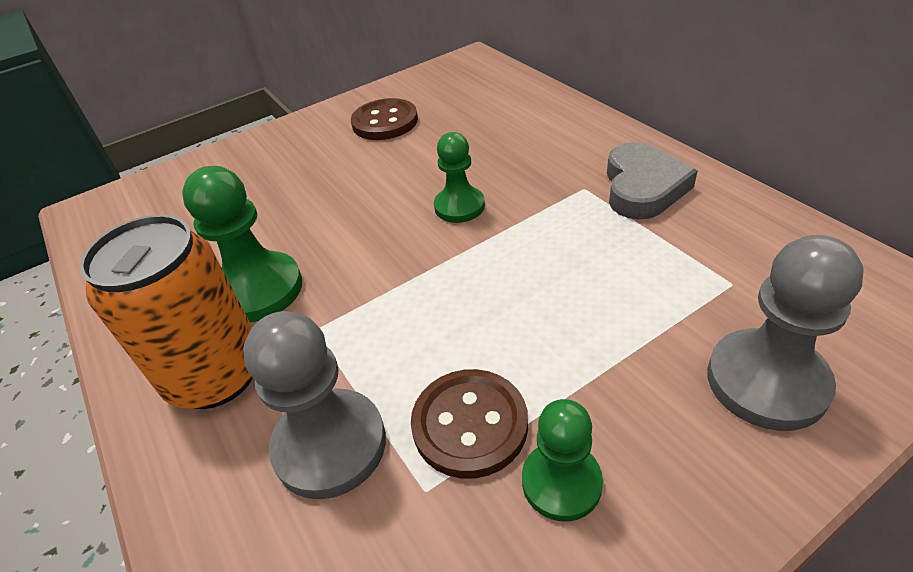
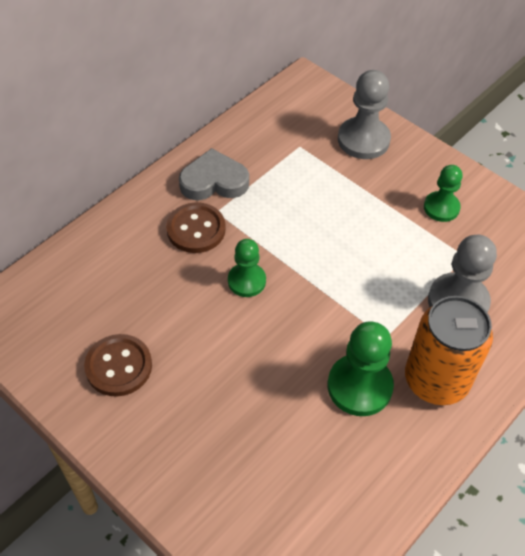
camera: 110 degrees left, 10 degrees up
brown button [411,369,528,479] -> brown button moved to [166,202,226,253]

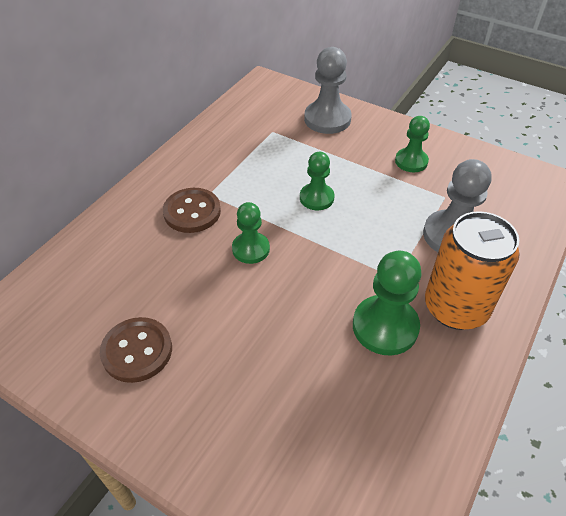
camera: 10 degrees left, 5 degrees down
grey heart [179,148,249,200] -> none
none -> green pawn [300,152,334,210]

